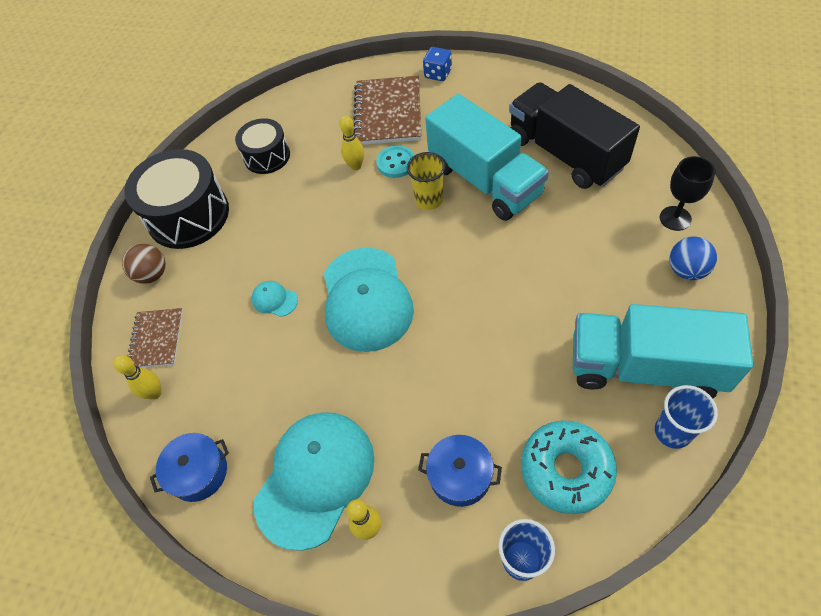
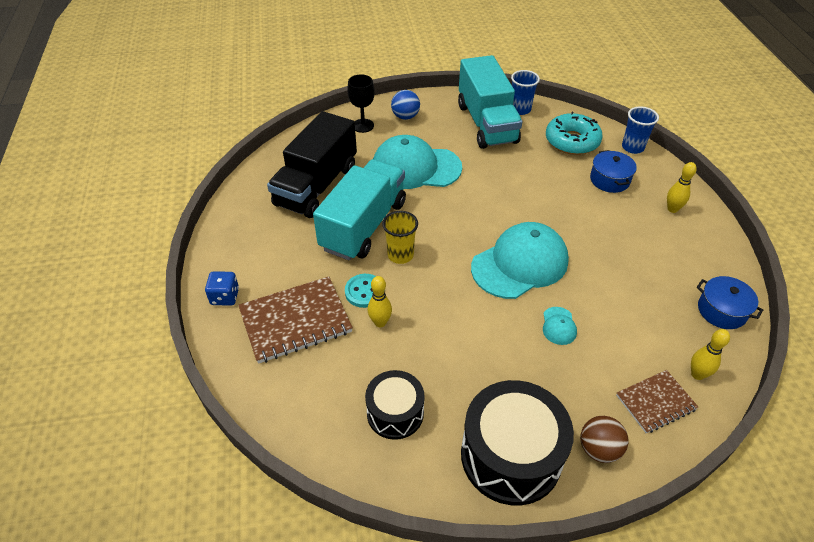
camera: 120 degrees left, 10 degrees down
turquoise cap [254,412,375,551] -> turquoise cap moved to [373,135,462,189]

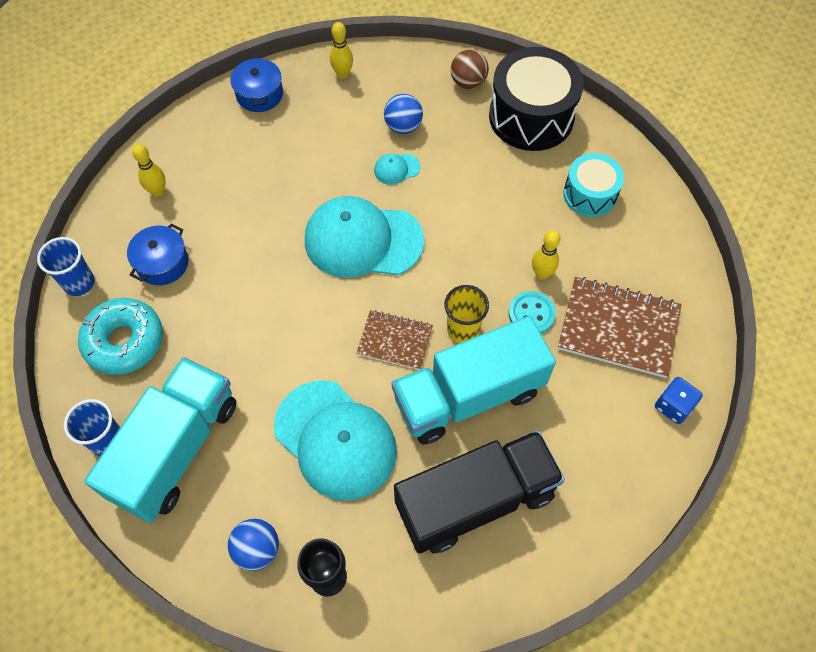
camera: 140 degrees left, 15 degrees up
black drum [365,370,425,440] -> turquoise drum [563,153,624,217]
turquoise cap [543,307,577,345] -> turquoise cap turned 150 degrees counterclockwise [374,153,420,185]
brown notebook [616,370,698,433] -> brown notebook moved to [357,310,433,370]
none -> blue ball [384,94,423,134]

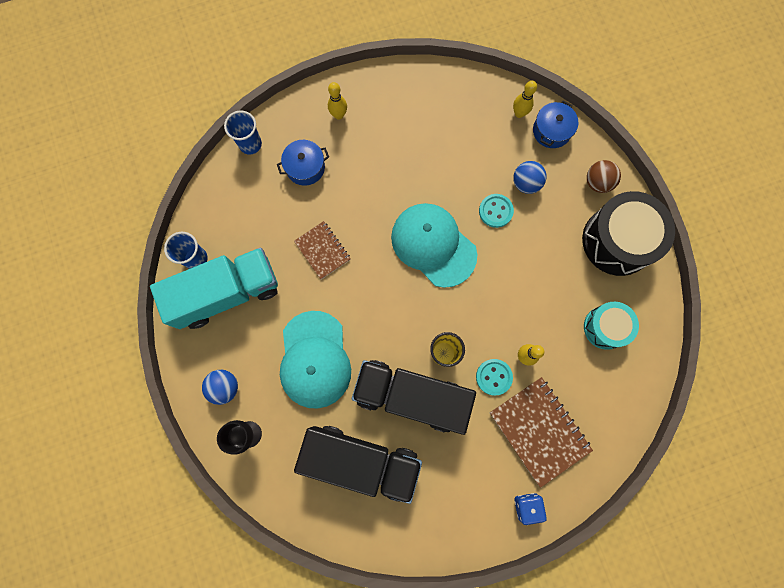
camera: 40 degrees right, 15 degrees up
turquoise donut [78,298,163,375] -> none
blue pot [231,57,283,112] -> blue pot moved to [533,101,578,148]
brown notebook [357,310,433,370] -> brown notebook moved to [294,221,351,279]
turquoise cap [374,153,420,185] -> turquoise button [479,194,514,228]
turquoise truck [392,316,556,444] -> black truck [352,360,476,435]

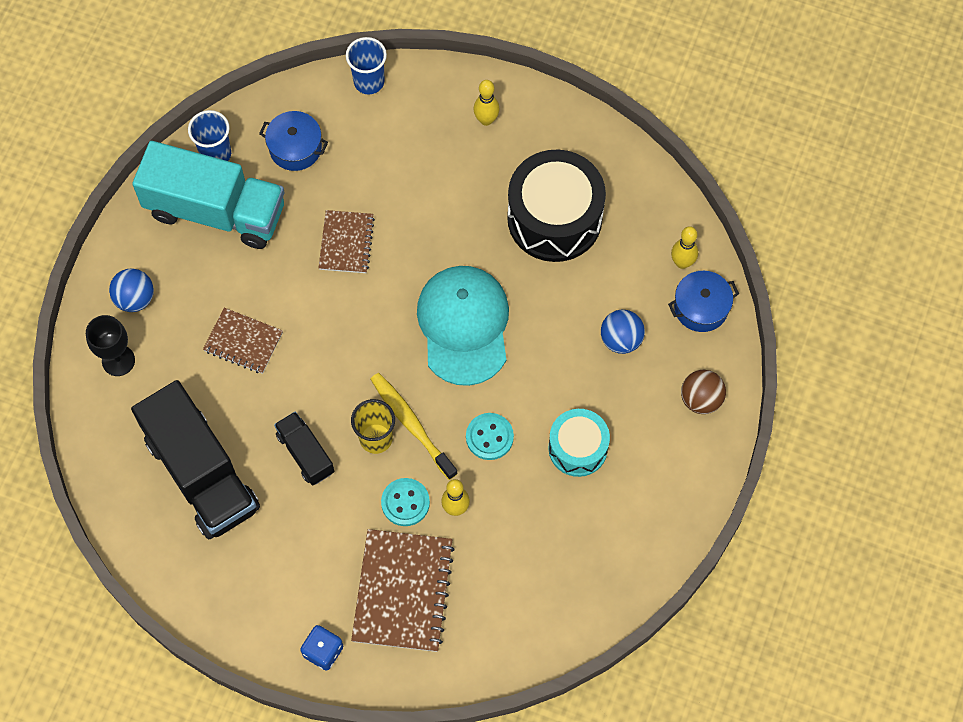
camera: 40 degrees right, 10 degrees down
blue pot [277,140,329,186] -> blue pot moved to [259,111,328,171]
turquoise cap [280,311,351,409] -> brown notebook [203,308,283,374]
black truck [352,360,476,435] -> black truck [274,411,334,486], size x0.49
turquoise button [479,194,514,228] -> turquoise button moved to [466,413,514,460]
black drum [582,191,675,276] -> black drum moved to [507,150,606,262]
turquoise drum [584,302,639,350] -> turquoise drum moved to [549,409,610,477]
none -> yellow toothbrush [370,373,458,480]

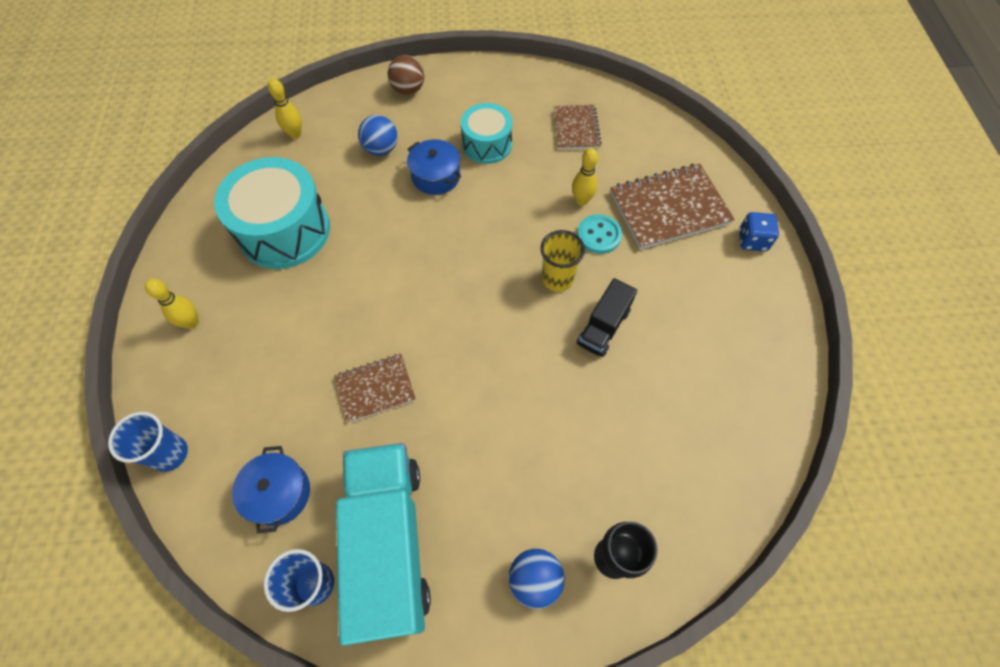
camera: 115 degrees left, 5 degrees down
black truck [131,380,260,540] -> none
brown notebook [203,308,283,374] -> brown notebook moved to [554,105,602,150]
yellow toothbrush [370,373,458,480] -> none
turquoise cap [417,266,509,386] -> none
turquoise button [466,413,514,460] -> none
black drum [507,150,606,262] -> turquoise drum [214,157,330,269]
blue pot [668,271,739,332] -> blue pot moved to [407,139,461,195]

